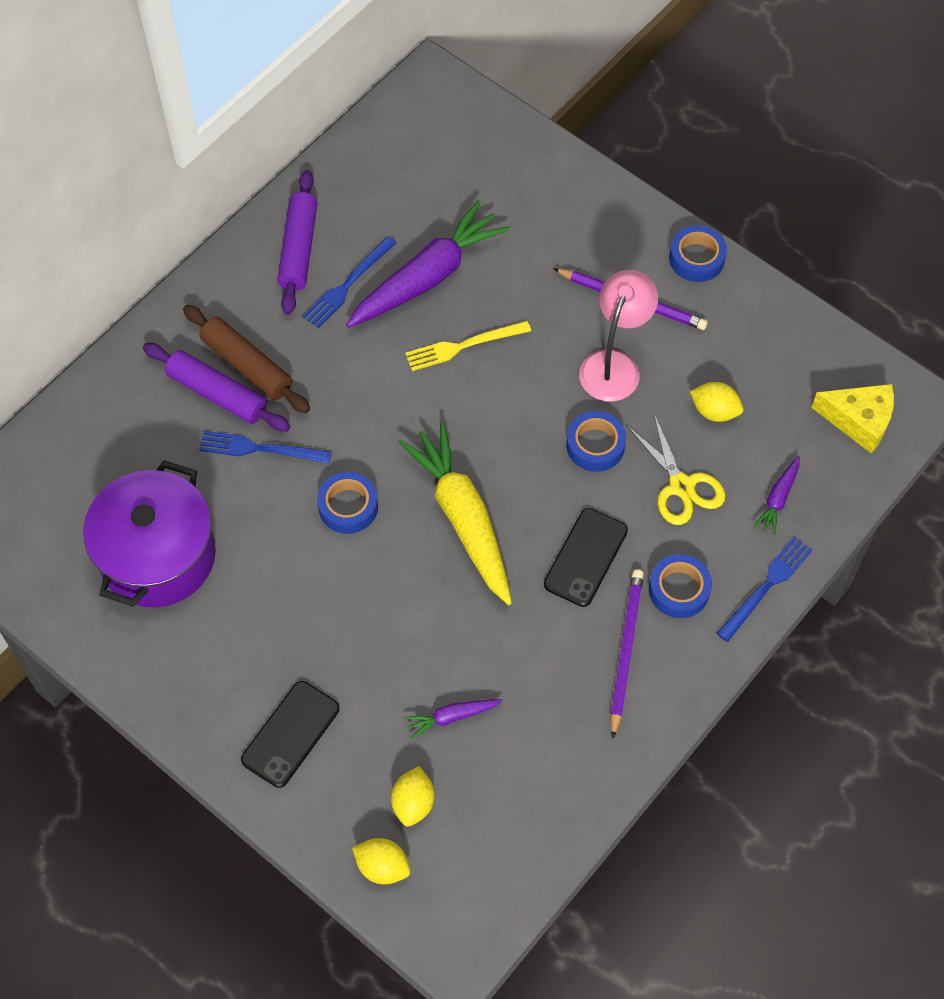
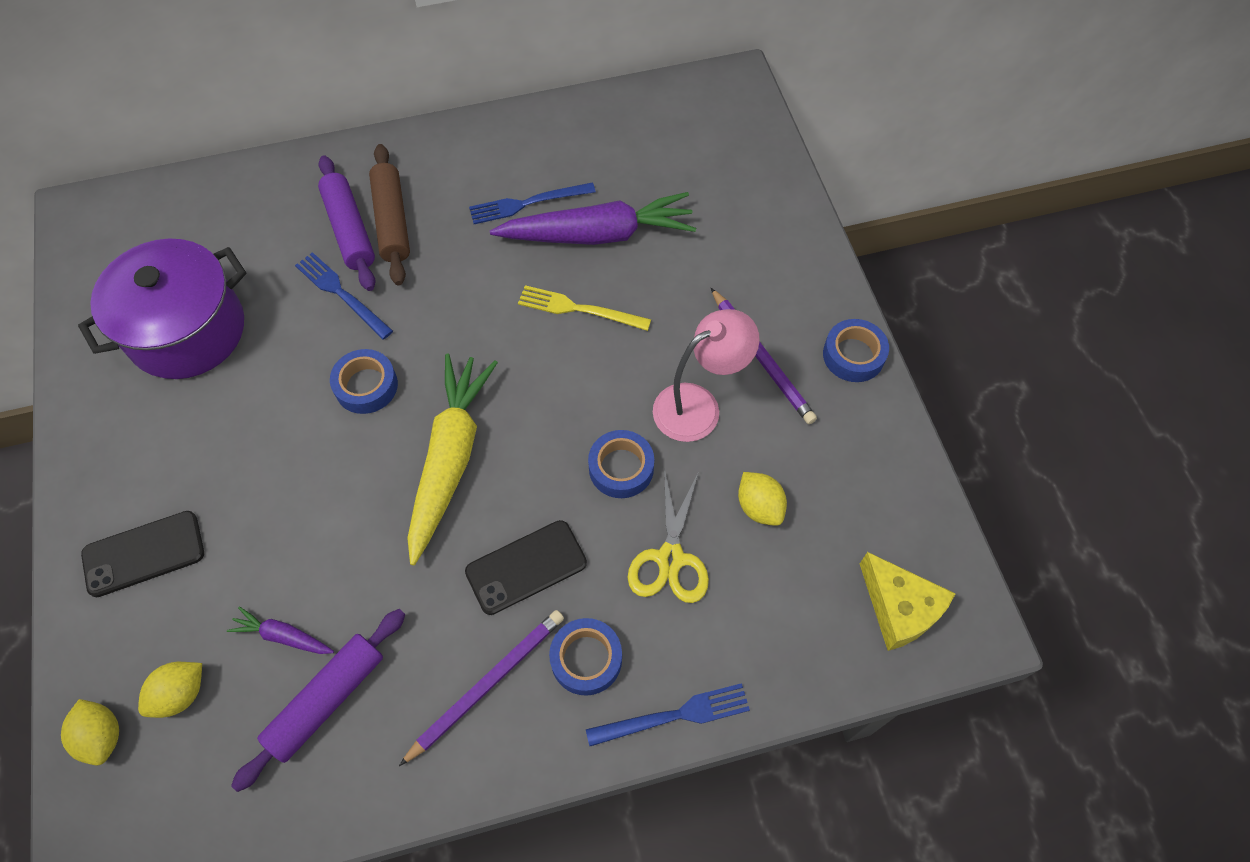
camera: 35 degrees right, 0 degrees up
purple rolling pin [277,170,318,315] -> purple rolling pin moved to [231,609,405,792]
purple carrot [753,456,800,535] -> none

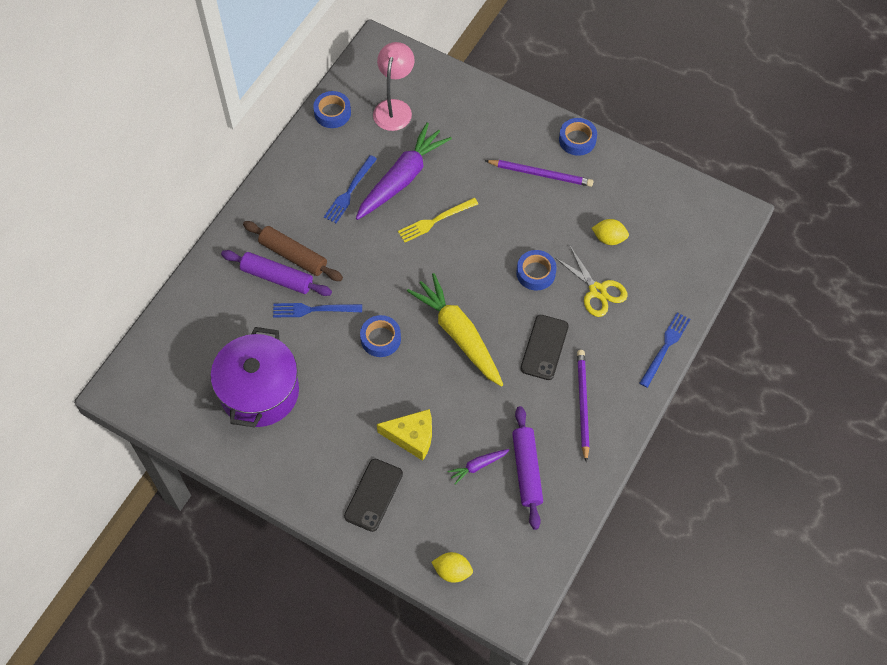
camera: 45 degrees left, 0 degrees up
yellow lemon [138,662,202,718] -> none
blue tape [549,618,622,696] -> blue tape moved to [313,91,351,128]
pink lamp [653,309,760,442] -> pink lamp moved to [373,42,415,131]
yellow cheese [860,552,956,651] -> yellow cheese moved to [377,409,432,461]

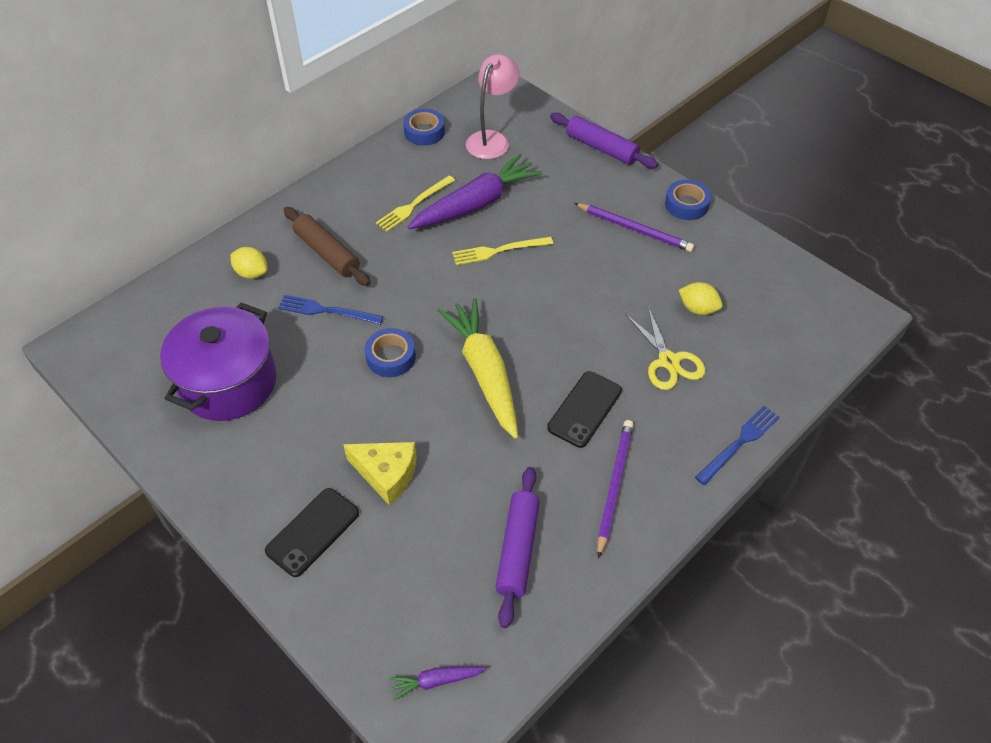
camera: 15 degrees right, 10 degrees down
purple rolling pin [221,250,332,296] -> purple rolling pin moved to [550,113,658,168]
blue fork [324,155,377,223] -> yellow fork [376,175,455,232]
yellow lemon [432,552,473,583] -> yellow lemon moved to [230,247,268,279]
purple carrot [448,449,509,485] -> purple carrot moved to [389,666,487,701]
blue tape [516,250,557,291] -> none

